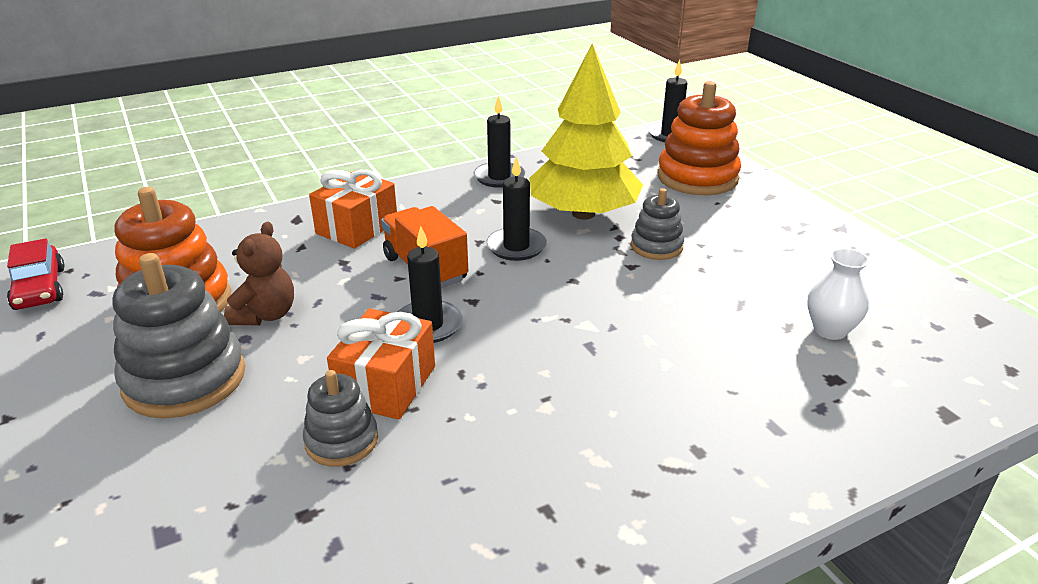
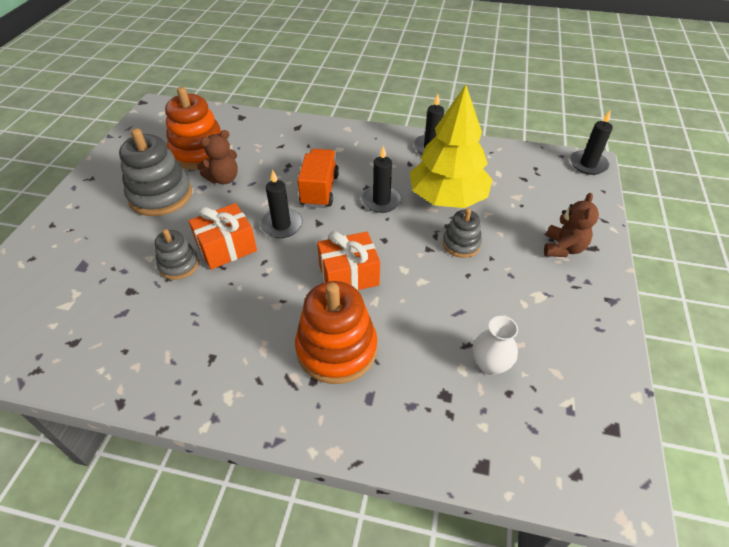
camera: 40 degrees right, 15 degrees up
red car [7,239,65,310] -> none
orange gift [309,170,397,249] -> orange gift moved to [317,231,380,290]
orange stacking toy [657,81,741,196] -> orange stacking toy moved to [295,281,377,384]
none -> brown teddy bear [544,193,599,257]

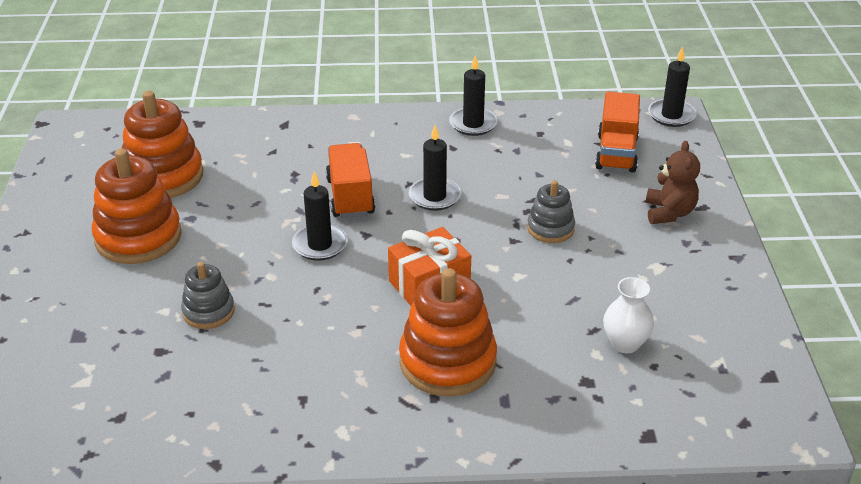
camera: 15 degrees left, 10 degrees down
grey stacking toy [119,128,192,216] -> orange stacking toy [92,149,182,264]
orange gift [189,203,257,270] -> none
brown teddy bear [197,130,238,184] -> none
yellow tree [410,85,493,208] -> none
none -> orange truck [595,92,640,173]

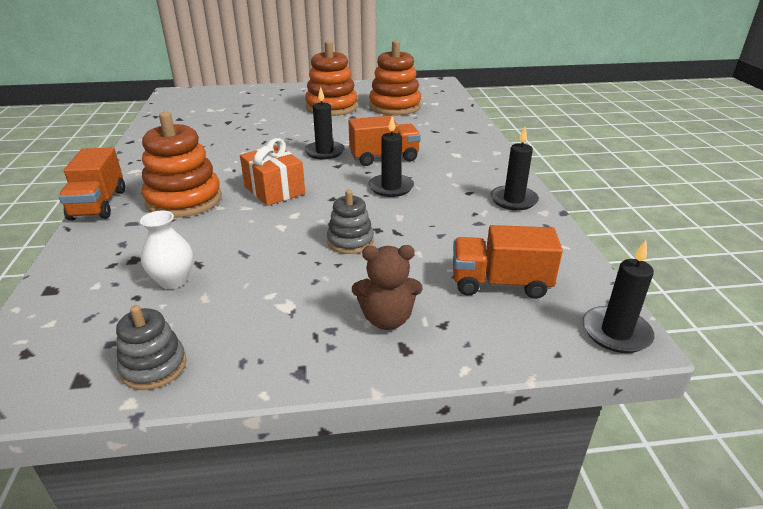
camera: 85 degrees right, 5 degrees down
grey stacking toy [181,262,235,329] -> grey stacking toy moved to [116,305,187,390]
none -> orange truck [58,147,125,221]

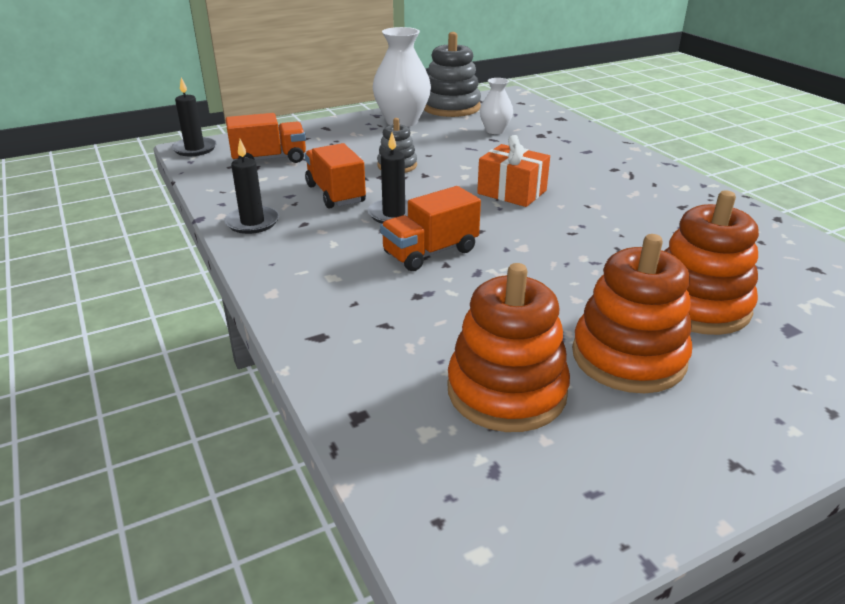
camera: 160 degrees right, 0 degrees up
orange truck [58,147,125,221] -> orange truck moved to [305,143,366,209]
grey stacking toy [116,305,187,390] -> grey stacking toy [424,32,481,117], size x1.79
orange stacking toy [142,112,222,218] -> orange stacking toy moved to [665,190,759,335]
black candle [304,87,345,159] -> none
brown teddy bear [352,245,423,330] -> none
none -> white vase [373,27,431,127]

